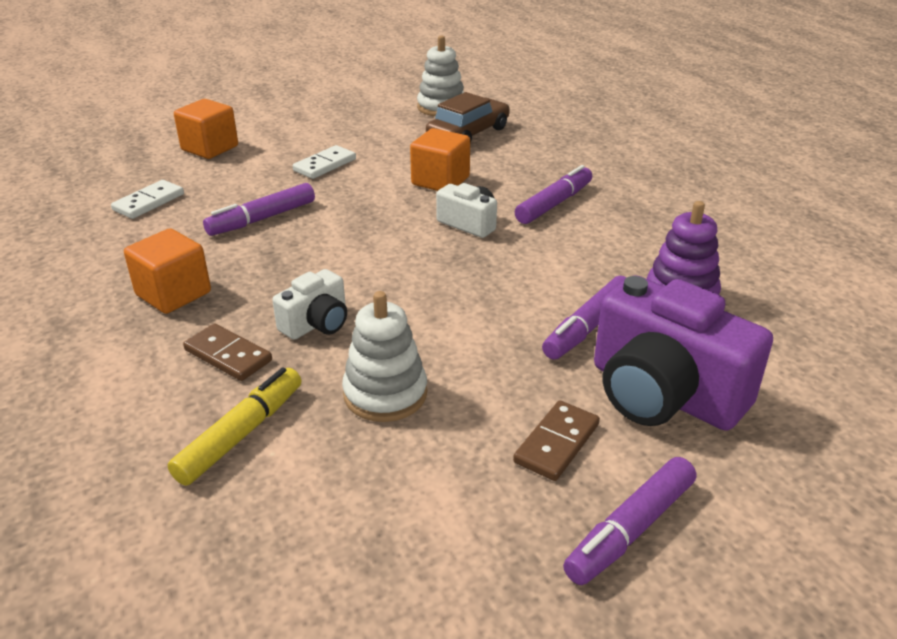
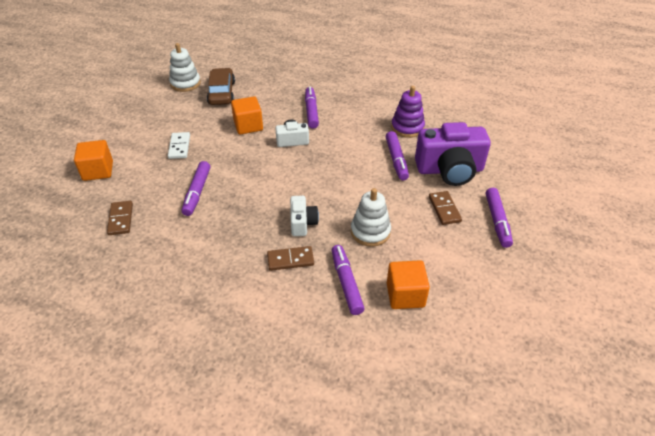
camera: 45 degrees left, 10 degrees up
white domino [111,180,184,219] -> brown domino [107,201,133,235]
orange cube [124,228,211,314] -> orange cube moved to [387,260,430,309]
yellow marker [168,367,301,486] -> purple marker [331,245,365,315]

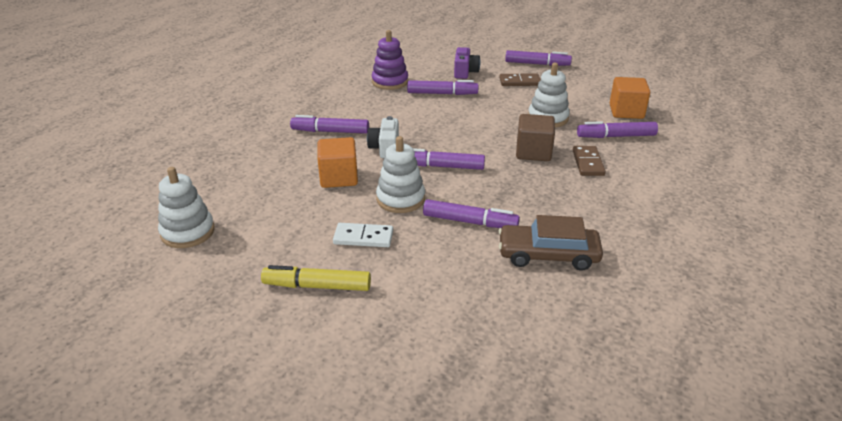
camera: 80 degrees left, 10 degrees down
orange cube [74,140,113,181] -> none
brown domino [107,201,133,235] -> none
brown car [207,68,235,105] -> brown car moved to [499,215,603,271]
white camera [290,196,319,236] -> brown cube [516,114,555,161]
purple camera [415,122,491,186] -> purple camera [454,47,480,79], size x0.51
none -> yellow marker [261,265,371,291]
none -> white stacking toy [376,136,425,213]
none -> purple marker [413,148,485,170]

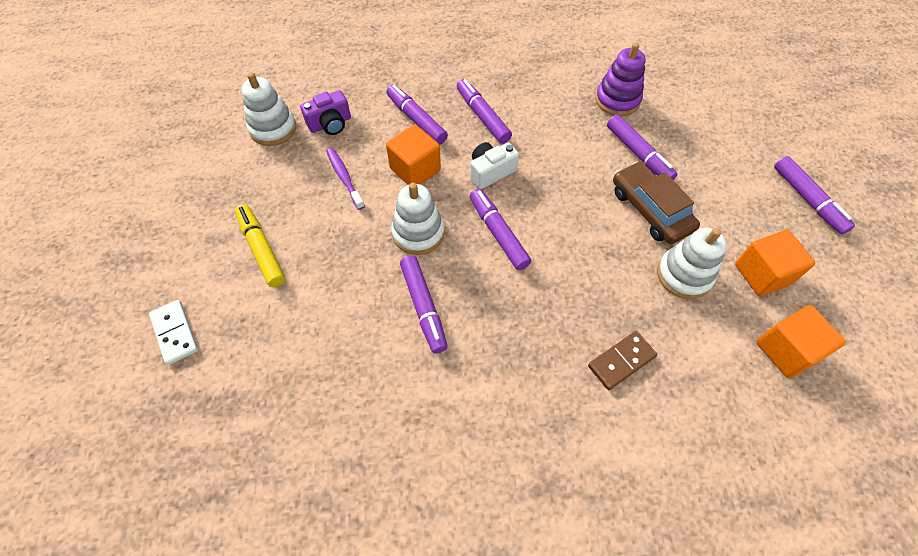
camera: 55 degrees right, 25 degrees up
white domino [333,223,393,247] -> white domino moved to [149,300,198,365]
purple camera [454,47,480,79] -> purple camera moved to [300,90,351,135]
brown domino [499,73,541,86] -> none
brown car [499,215,603,271] -> brown car moved to [613,161,700,244]
brown cube [516,114,555,161] -> none
purple marker [577,121,658,138] -> purple marker moved to [386,84,448,145]
none -> purple toothbrush [326,148,365,210]
none -> orange cube [735,230,815,296]

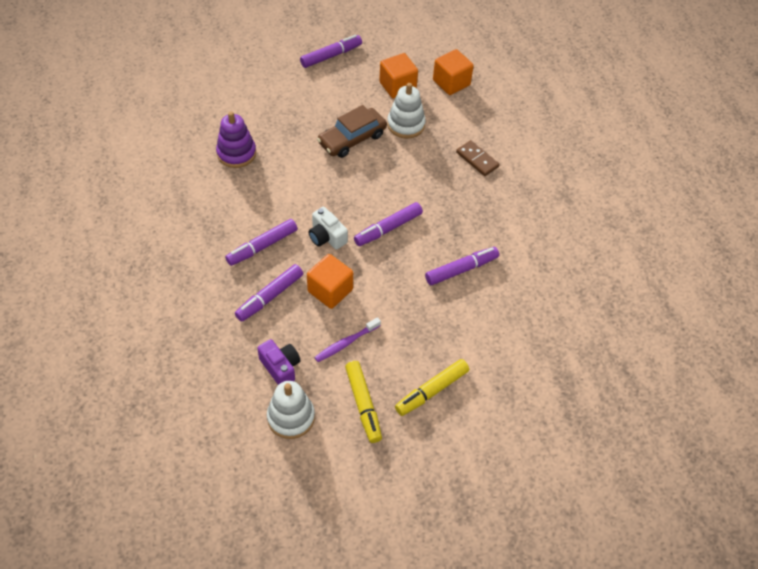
camera: 100 degrees left, 5 degrees down
white domino [149,300,198,365] -> none
white stacking toy [391,183,445,255] -> none
purple marker [607,115,677,180] -> none
none -> yellow marker [345,361,382,443]

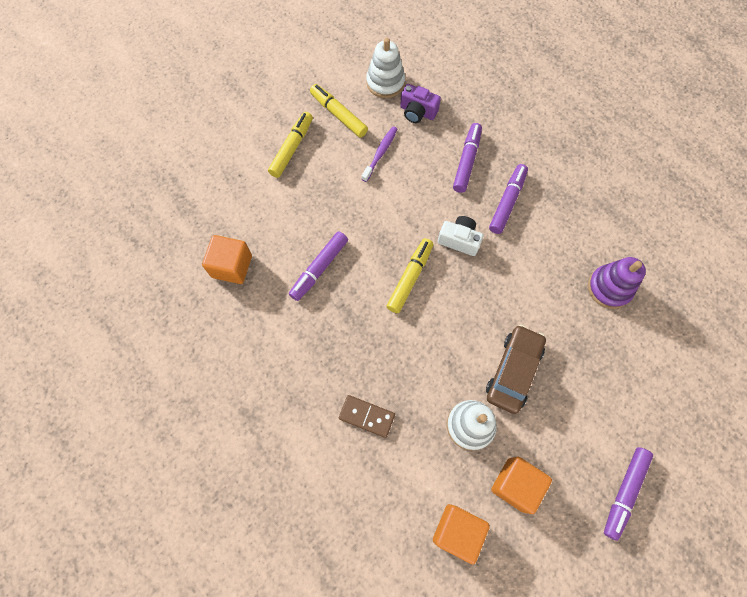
camera: 155 degrees right, 15 degrees up
orange cube [307,254,353,309] -> orange cube moved to [202,235,252,284]
purple marker [354,202,423,246] -> yellow marker [386,238,433,313]

